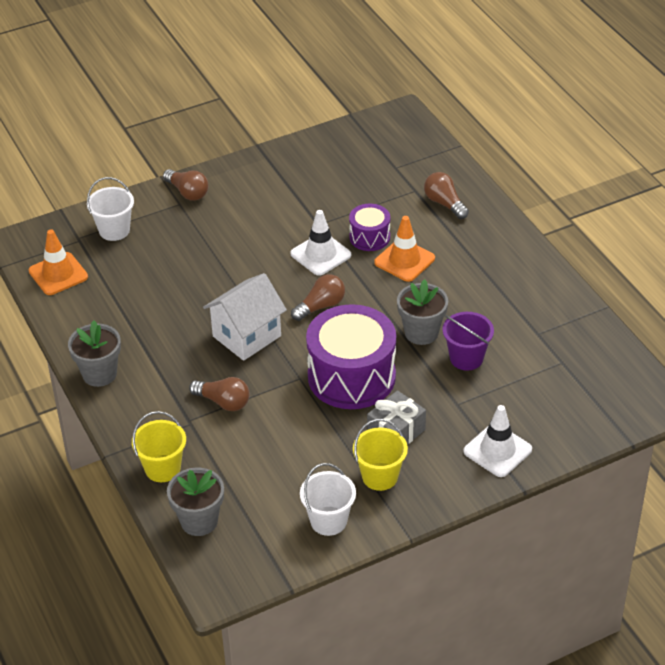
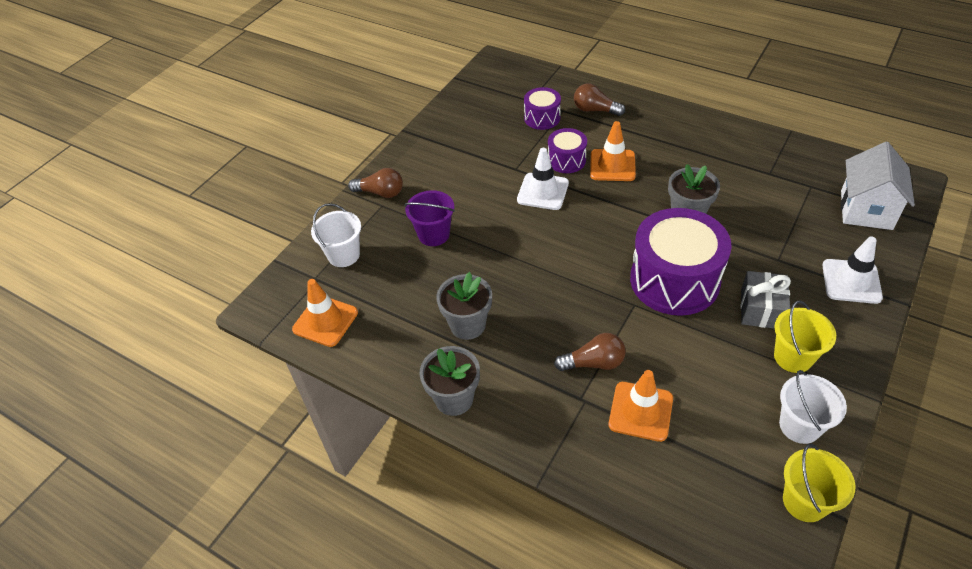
camera: 30 degrees left, 5 degrees up
yellow bucket [132,411,186,482] -> yellow bucket moved to [783,444,856,522]
grey flower pot [167,468,224,536] -> grey flower pot moved to [436,272,492,340]
white house [203,273,287,361] -> white house moved to [841,142,915,230]
brown light bulb [291,274,345,321] -> none
purple bucket [443,312,494,371] -> purple bucket moved to [404,190,455,246]
none -> purple drum [524,87,561,130]
none -> orange traffic cone [609,370,673,442]

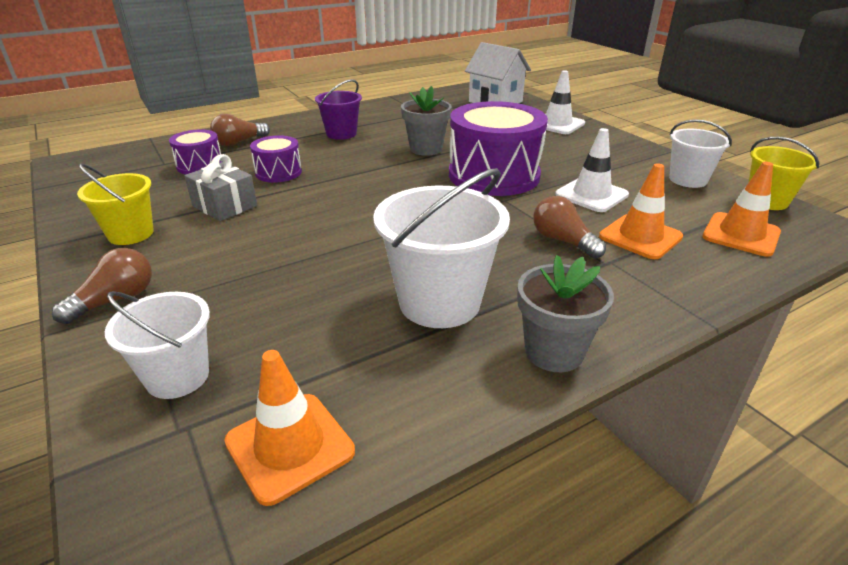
camera: 65 degrees left, 15 degrees down
purple bucket [404,190,455,246] -> purple bucket moved to [315,79,362,140]
grey flower pot [436,272,492,340] -> white bucket [373,168,510,328]
white traffic cone [517,148,569,210] -> white traffic cone moved to [555,128,629,212]
brown light bulb [554,333,626,371] -> brown light bulb turned 60 degrees counterclockwise [533,196,606,259]
orange traffic cone [590,121,636,181] -> orange traffic cone moved to [702,162,781,257]
grey gift [740,271,791,329] -> grey gift moved to [184,154,257,221]
yellow bucket [774,300,836,373] -> yellow bucket moved to [77,163,154,245]

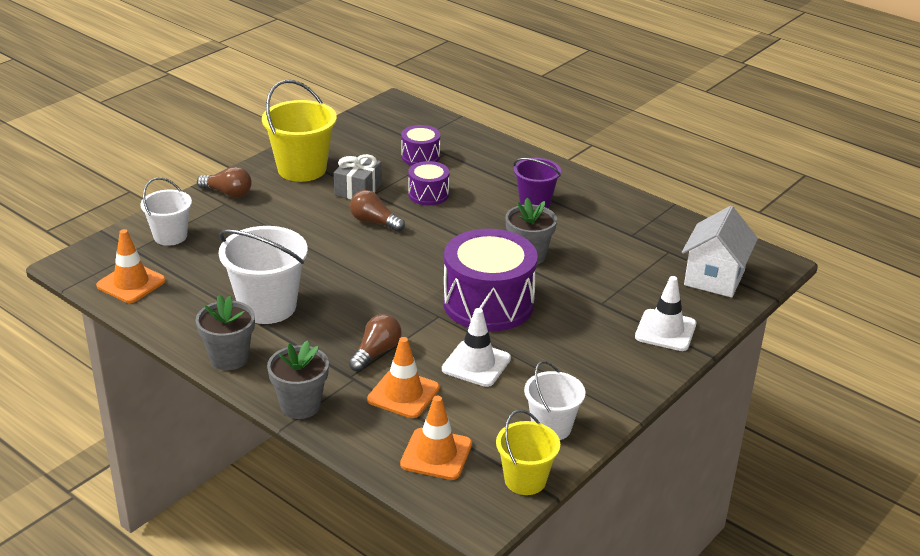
camera: 70 degrees right, 0 degrees up
yellow bucket [77,163,154,245] -> yellow bucket [262,80,337,182], size x1.60
brown light bulb [210,114,270,146] -> brown light bulb moved to [350,190,405,232]
none -> grey flower pot [267,340,329,419]

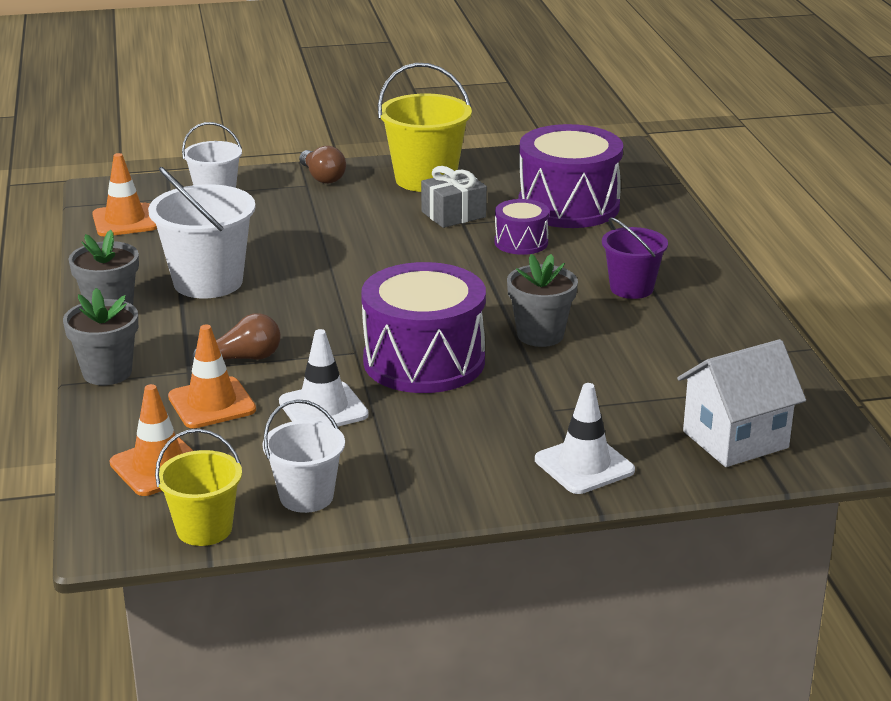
camera: 40 degrees right, 5 degrees down
brown light bulb [350,190,405,232] -> none
purple drum [401,125,440,165] -> purple drum [518,124,623,228], size x1.97

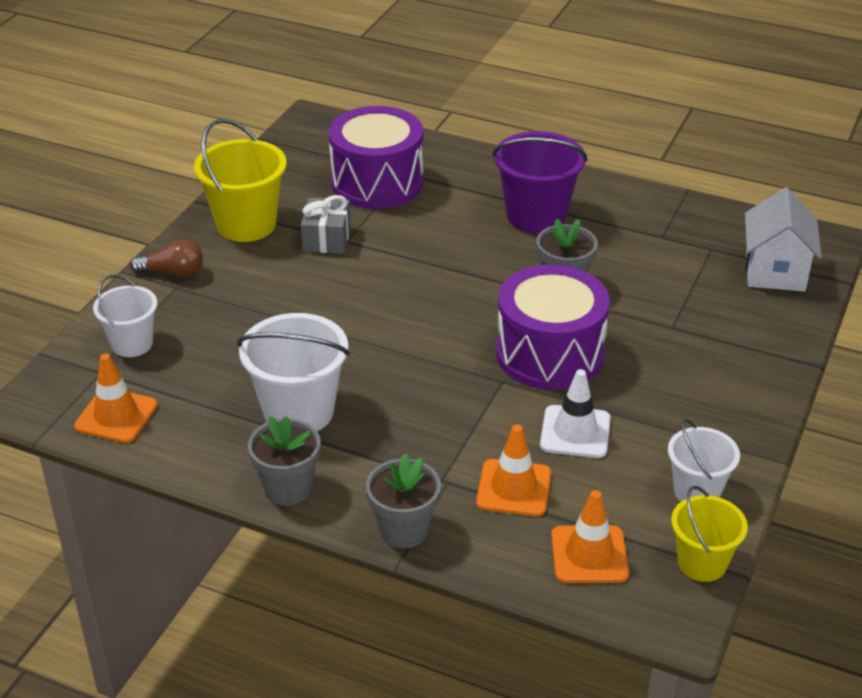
camera: 55 degrees left, 10 degrees up
brown light bulb [192,313,281,361] -> none
purple drum [495,199,549,255] -> none
white traffic cone [535,383,635,494] -> none
purple bucket [602,217,668,299] -> purple bucket [492,131,587,233], size x1.60

